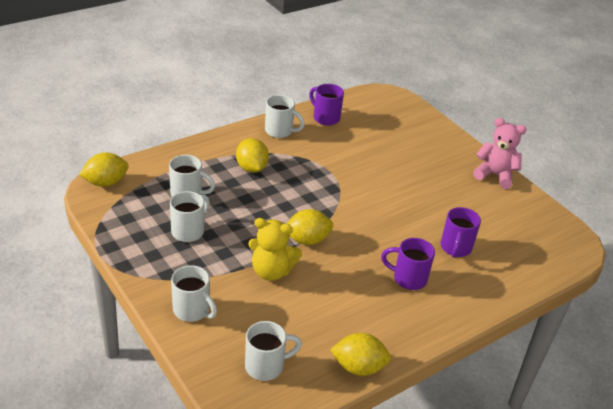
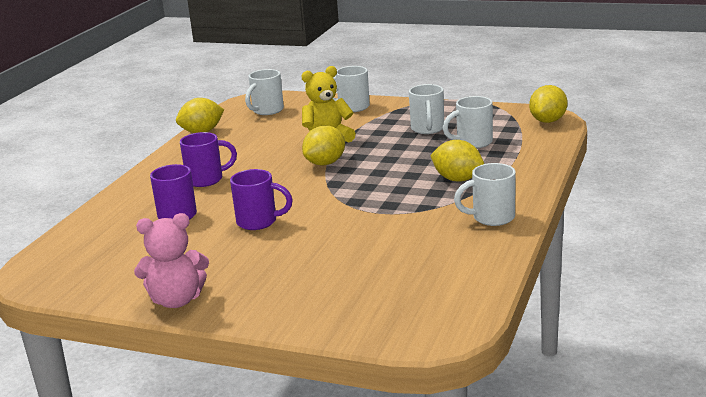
camera: 150 degrees right, 15 degrees down
purple mug [309,84,344,126] -> purple mug moved to [230,169,293,230]

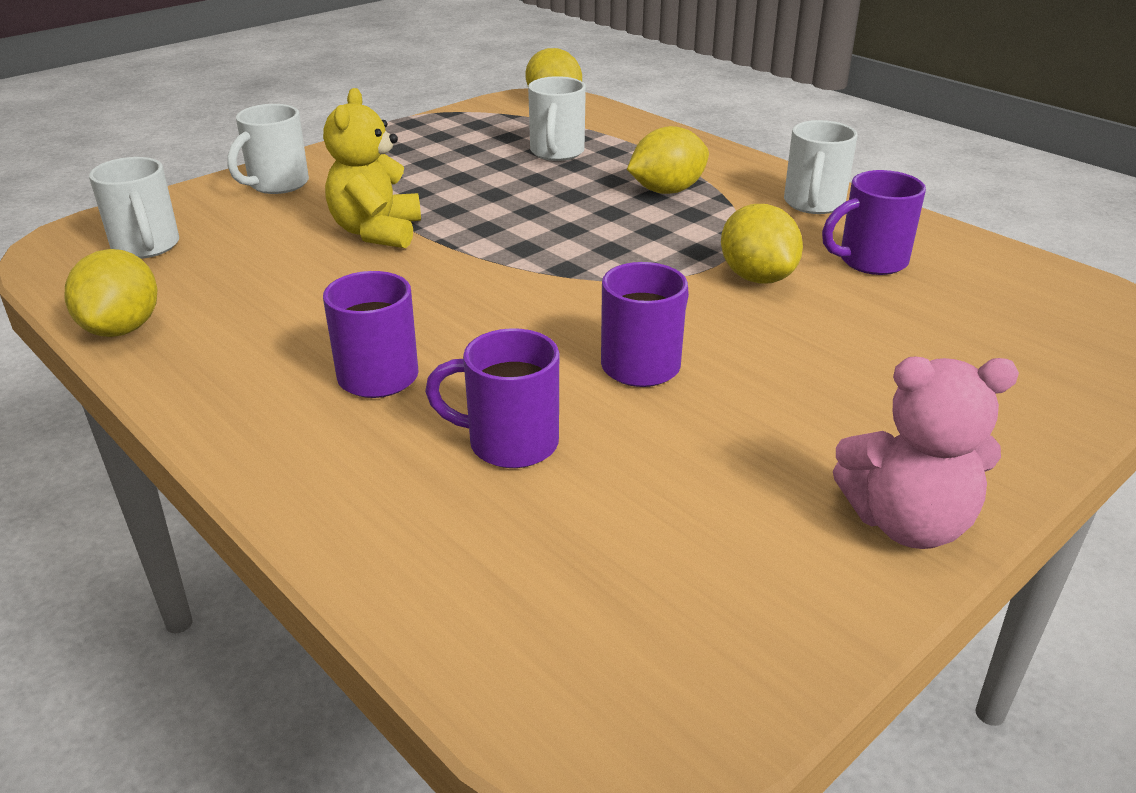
camera: 65 degrees left, 10 degrees up
pink teddy bear [134,213,209,308] -> pink teddy bear turned 75 degrees clockwise [833,356,1019,549]
yellow lemon [302,126,345,165] -> yellow lemon moved to [721,204,803,284]
white mug [409,84,444,134] -> none
none -> purple mug [822,170,926,275]

